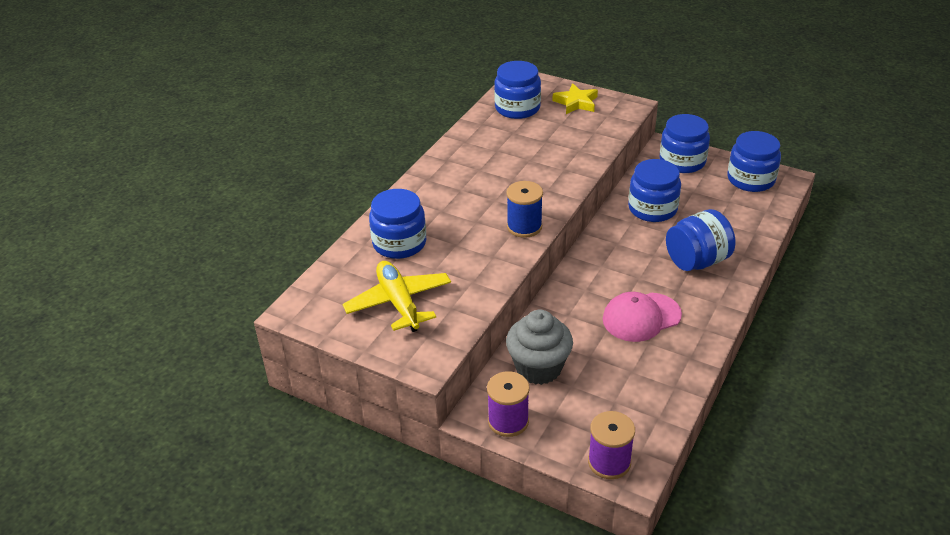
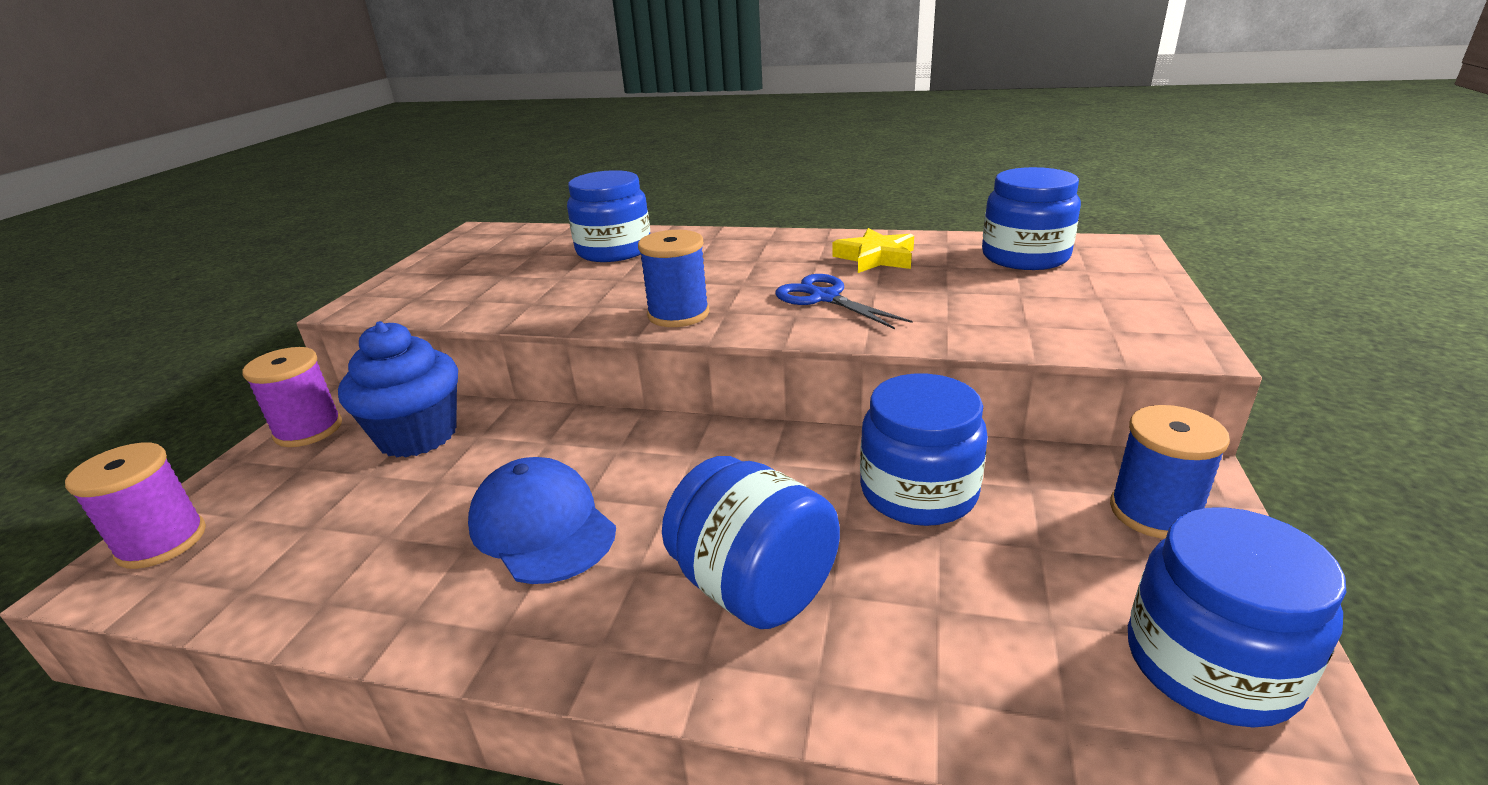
camera: 75 degrees right, 10 degrees down
yellow plane [342,261,451,332] -> none
grey cupcake [506,310,573,385] -> blue cupcake [338,321,458,458]
yellow star [553,83,598,114] -> yellow star moved to [833,228,914,273]
pink cap [603,292,682,342] -> blue cap [468,457,616,584]
blue jar [659,114,710,173] -> blue spool [1110,405,1230,539]
none -> blue scissors [775,274,912,329]

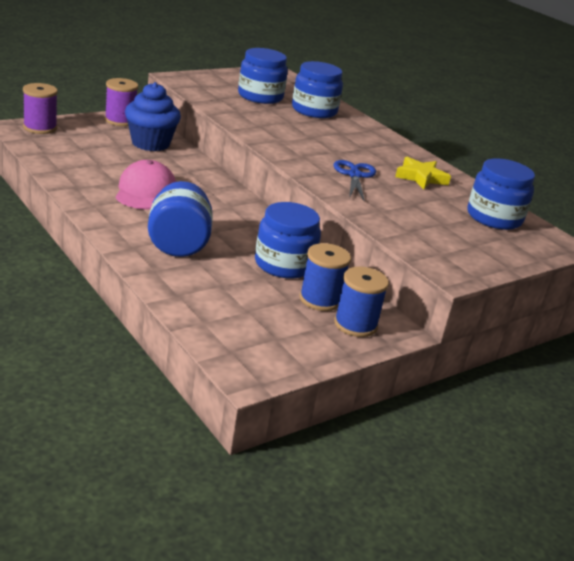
camera: 35 degrees right, 0 degrees up
blue cap [468,457,616,584] -> pink cap [116,160,176,210]
blue spool [638,230,709,327] -> blue spool moved to [299,243,351,311]
blue jar [1128,507,1346,727] -> blue jar moved to [238,48,288,104]

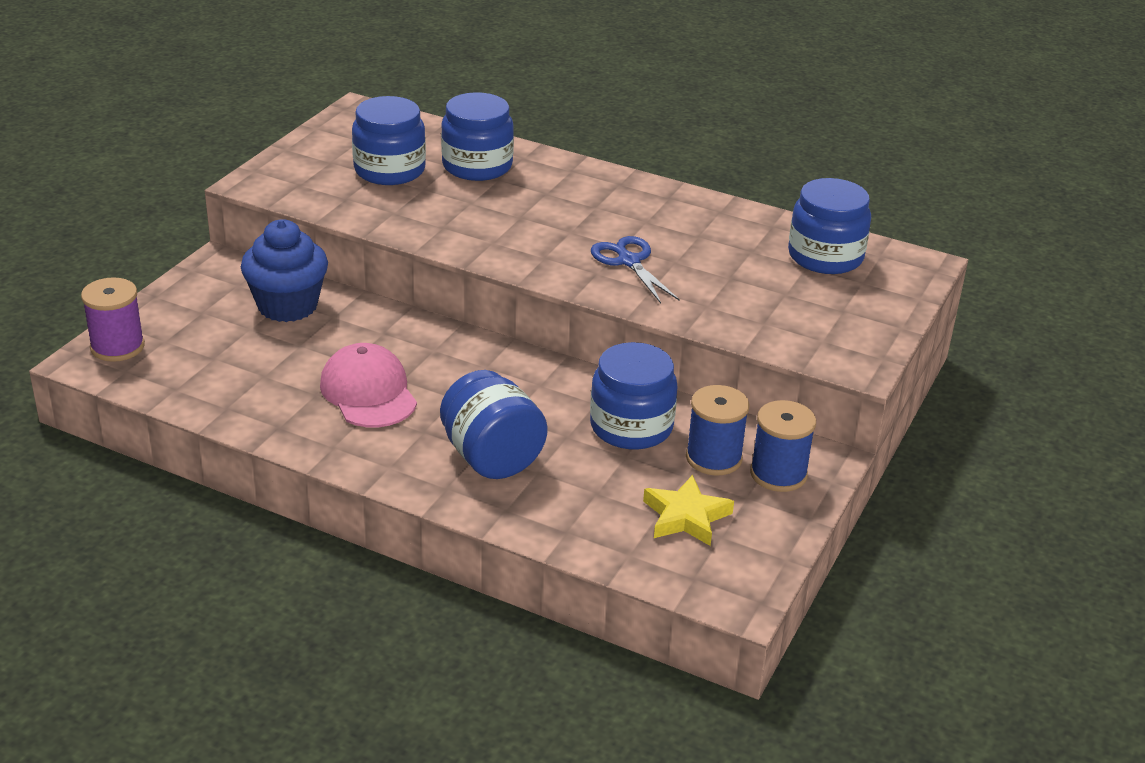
camera: 25 degrees left, 5 degrees up
purple spool [105,78,138,126] -> none
yellow star [395,157,451,189] -> yellow star moved to [643,475,734,546]

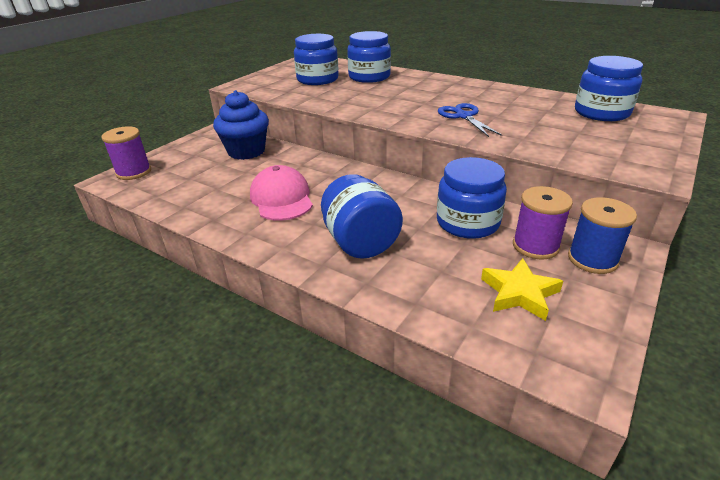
camera: 10 degrees right, 0 degrees up
blue spool [686,385,750,476] -> purple spool [513,186,573,259]

